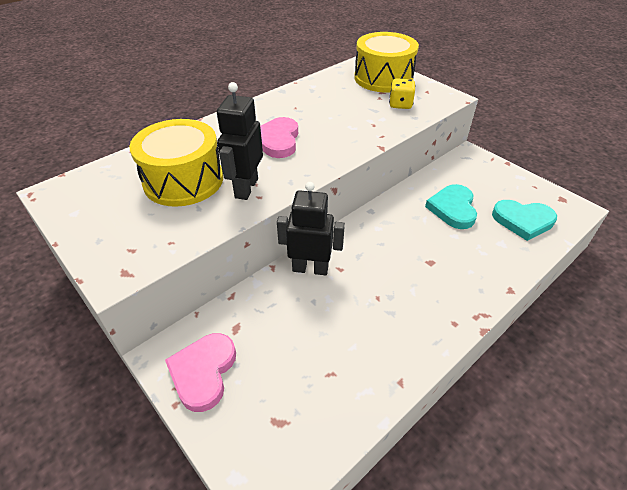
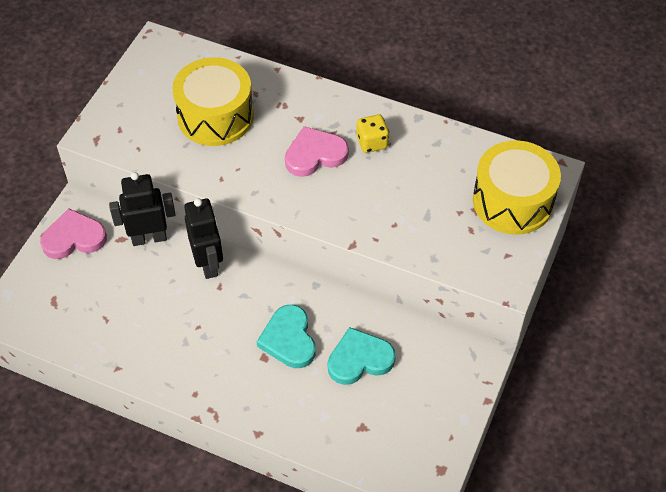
camera: 65 degrees right, 10 degrees up
black robot [217,82,263,200] -> black robot moved to [109,172,176,246]
yellow dice [389,78,416,109] -> yellow dice moved to [356,114,389,153]
turquoise heart [492,200,557,241] -> turquoise heart moved to [257,305,316,368]

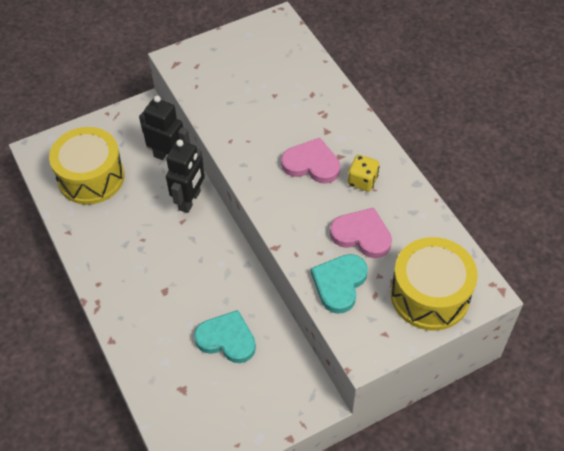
camera: 40 degrees right, 0 degrees up
pink heart [40,208,107,259] -> pink heart moved to [330,208,392,258]
yellow drum [172,57,254,146] -> yellow drum moved to [49,127,125,205]
turquoise heart [257,305,316,368] -> turquoise heart moved to [311,254,368,314]

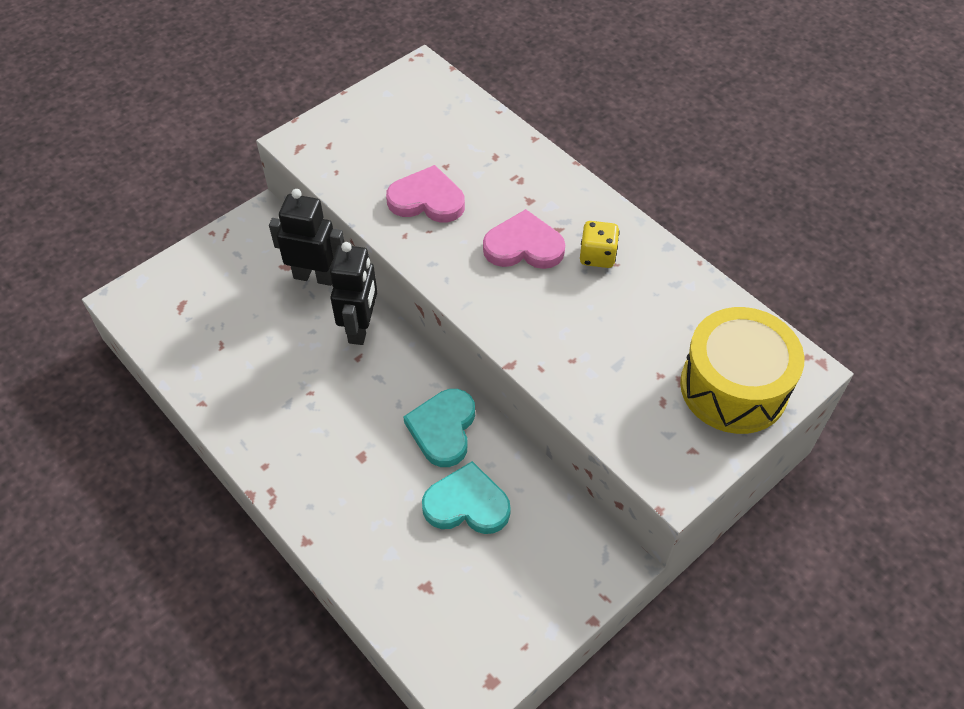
camera: 15 degrees left, 0 degrees up
yellow drum [49,127,125,205] -> none
turquoise heart [311,254,368,314] -> turquoise heart moved to [403,389,475,467]
pink heart [330,208,392,258] -> pink heart moved to [386,165,465,223]

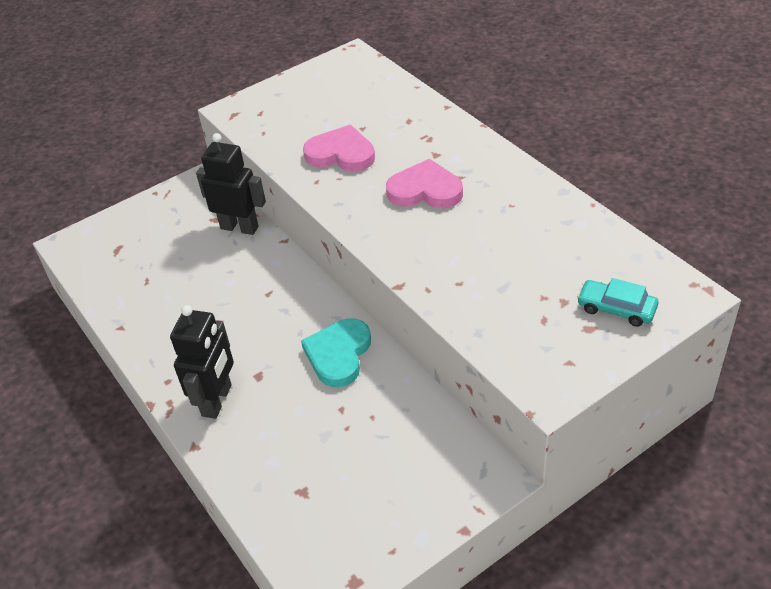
camera: 10 degrees right, 10 degrees down
black robot [330,242,377,345] -> black robot moved to [170,305,234,419]
turquoise heart [422,461,511,534] -> none
yellow dice [580,221,620,268] -> none
yellow drum [680,307,805,434] -> turquoise car [577,278,659,327]

